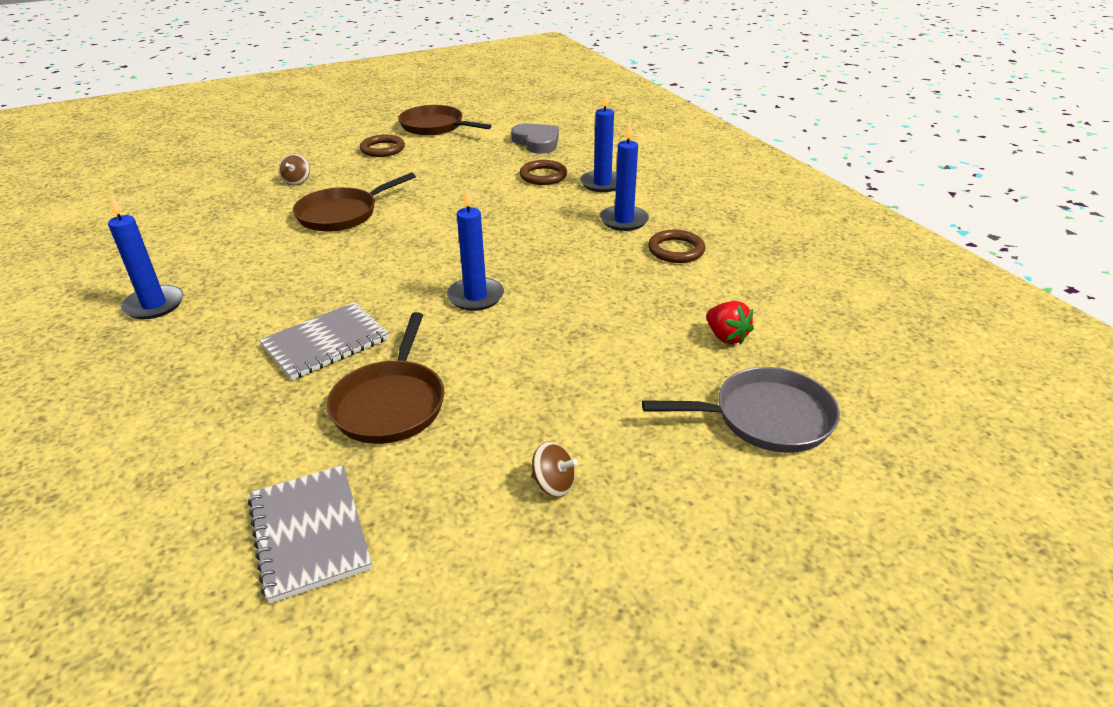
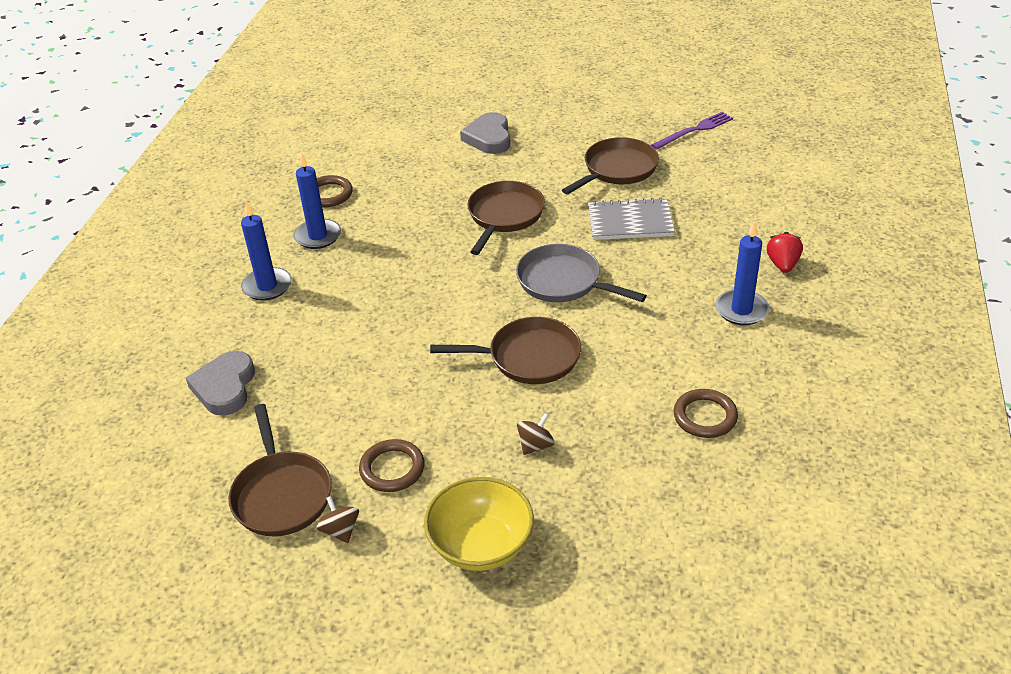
camera: 140 degrees left, 5 degrees up
grey notebook [248,465,372,604] -> purple fork [651,112,733,149]
blue candle [447,187,504,311] -> brown pan [467,181,545,255]
brown ring [520,160,567,185] -> brown ring moved to [674,389,738,438]
brown spinning top [531,442,578,497] -> brown spinning top moved to [316,496,359,543]
grey pan [642,367,840,453] -> grey pan moved to [516,244,647,302]
red strawberry [706,301,754,345] -> red strawberry moved to [767,232,803,273]
none -> yellow bowl [424,477,534,571]
none -> grey heart [460,112,511,154]

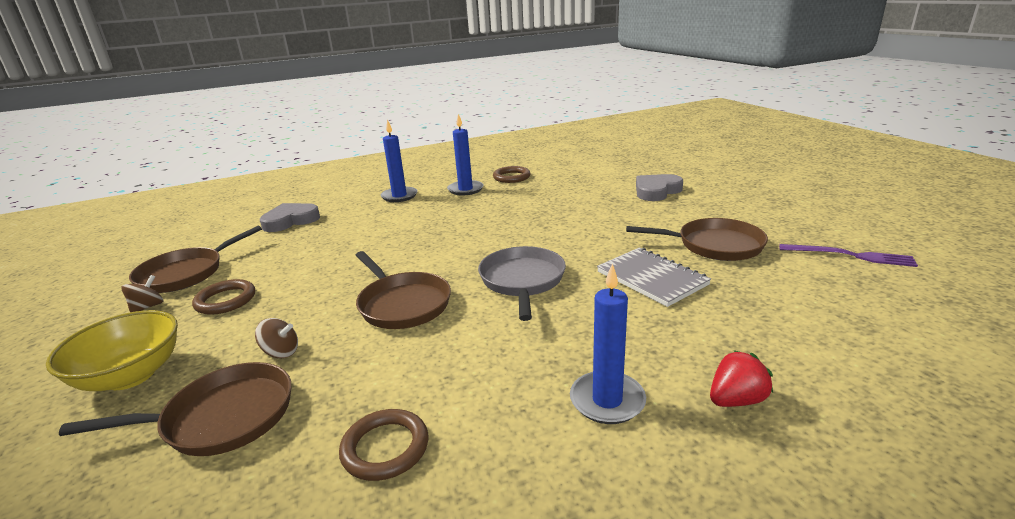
camera: 55 degrees right, 15 degrees down
brown pan [467,181,545,255] -> brown pan moved to [59,362,291,456]

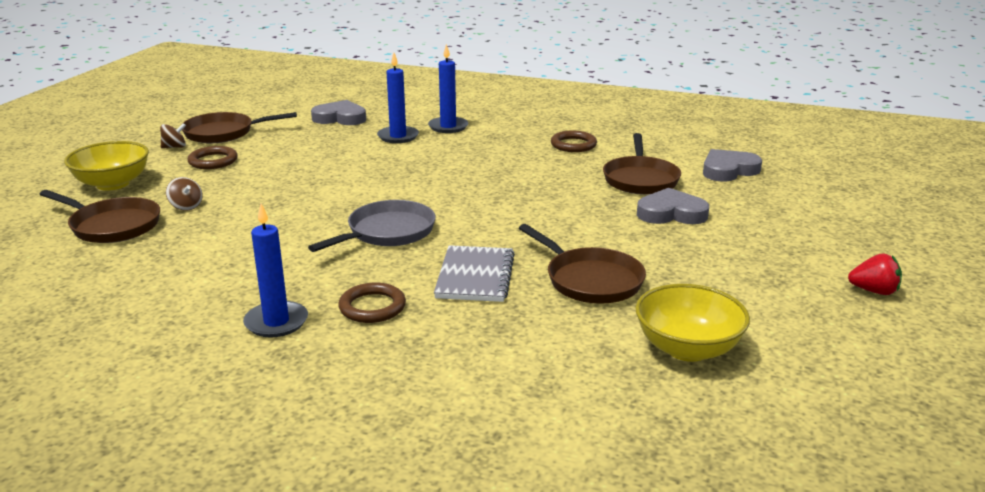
camera: 40 degrees right, 0 degrees up
brown ring [339,409,428,481] -> brown ring moved to [338,283,406,323]
brown pan [356,251,451,329] -> brown pan moved to [603,133,681,195]
blue candle [447,114,484,195] -> blue candle moved to [377,53,419,143]
red strawberry [710,350,773,407] -> red strawberry moved to [848,253,902,295]
purple fork [779,244,918,267] -> yellow bowl [635,284,750,362]
none -> grey heart [703,149,762,182]

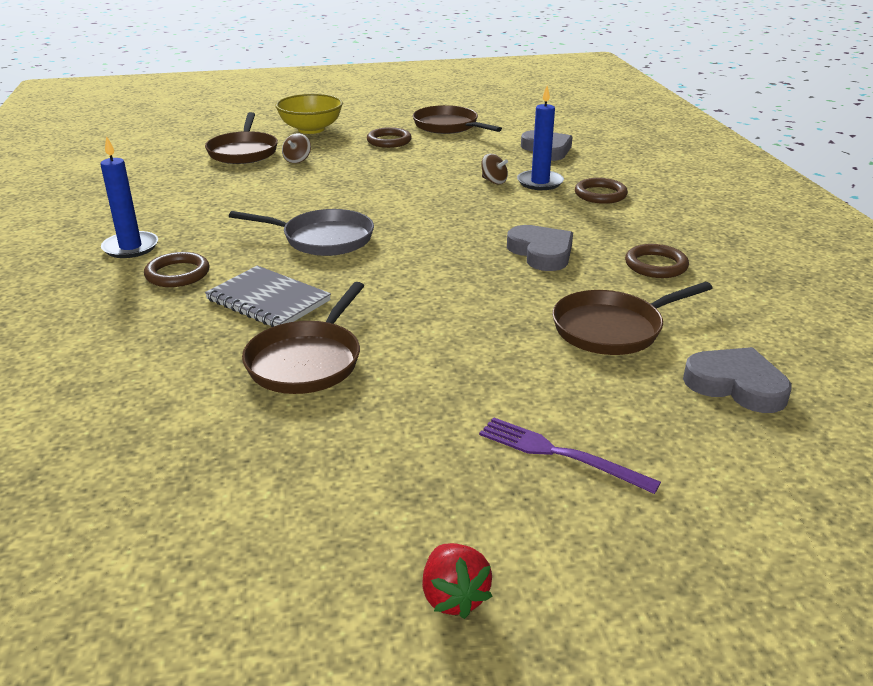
camera: 60 degrees right, 5 degrees up
brown spinning top [160,123,186,148] -> brown spinning top moved to [481,154,508,184]
blue candle [428,44,468,133] -> brown ring [575,178,628,204]
grey notebook [434,245,515,302] -> grey notebook turned 60 degrees clockwise [205,266,331,327]
yellow bowl [635,284,750,362] -> none
grey heart [637,188,709,224] -> grey heart moved to [507,225,573,271]
none -> purple fork [479,417,661,494]

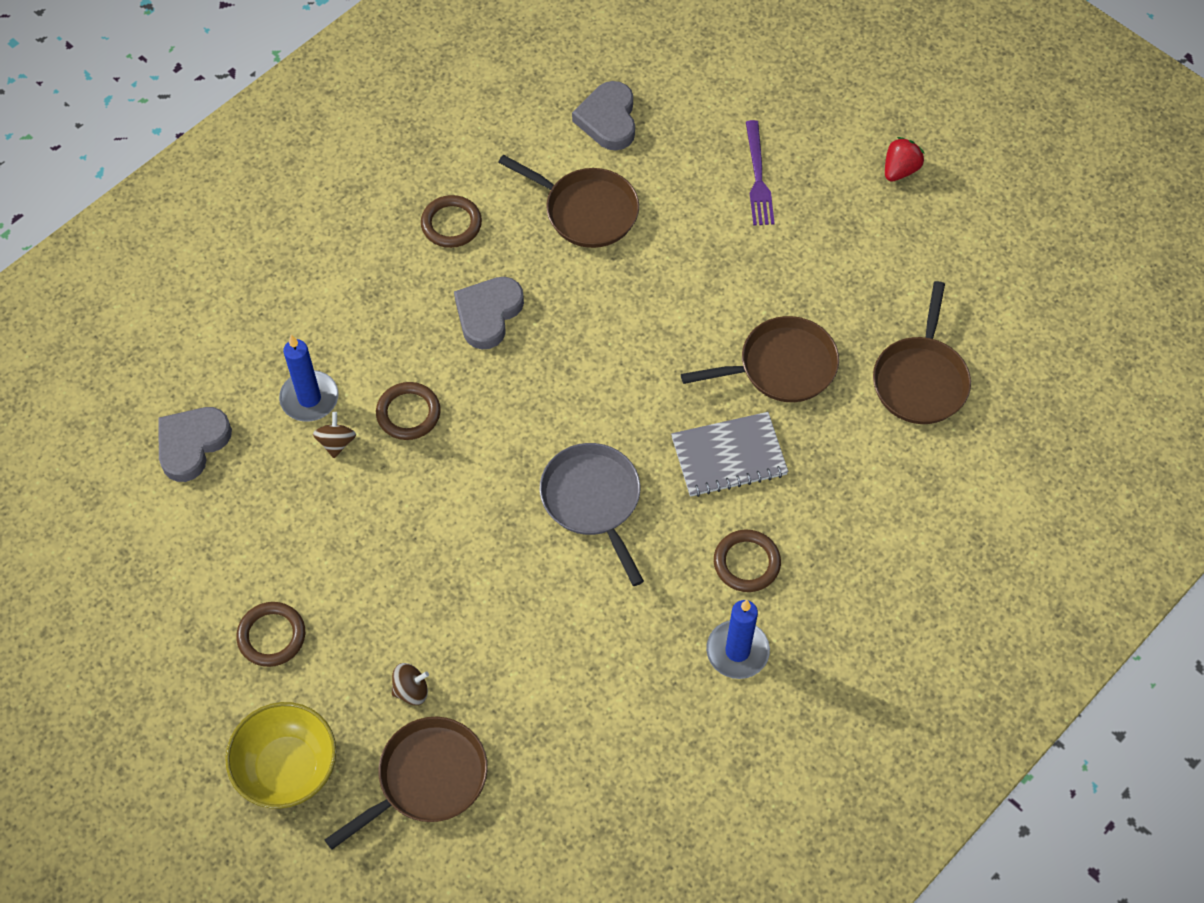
camera: 125 degrees left, 30 degrees up
grey notebook [205,266,331,327] -> grey notebook turned 75 degrees clockwise [671,412,788,497]
brown pan [413,105,502,134] -> brown pan moved to [873,281,971,424]
brown ring [575,178,628,204] -> brown ring moved to [376,382,441,440]

